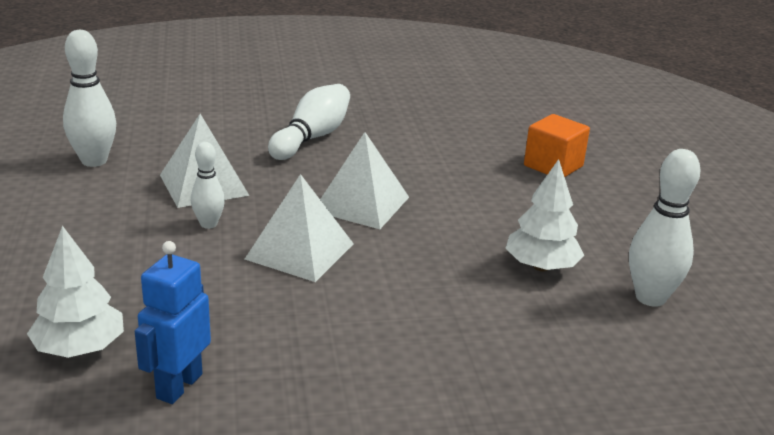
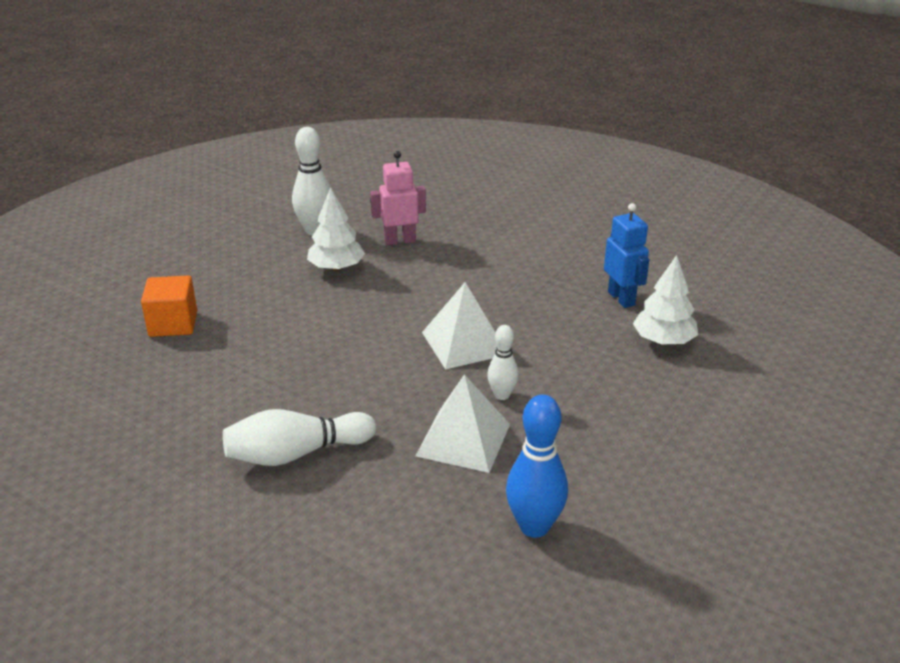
camera: 135 degrees left, 5 degrees up
white bowling pin [63,30,116,167] -> blue bowling pin [506,395,568,538]
blue robot [134,241,211,404] -> blue robot turned 90 degrees counterclockwise [604,203,649,308]
white pyramid [320,132,409,229] -> none
none -> pink robot [370,151,426,245]

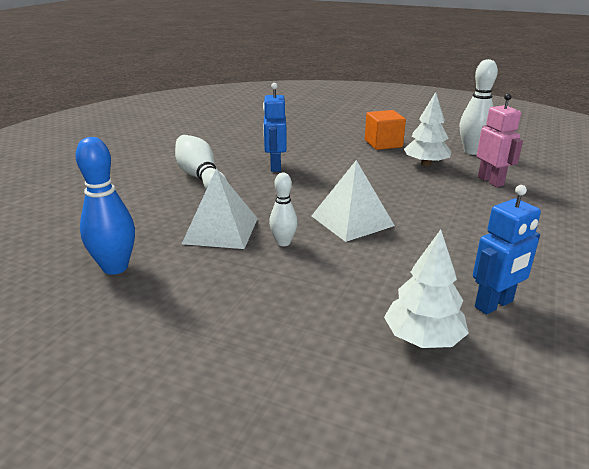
camera: 80 degrees right, 5 degrees down
orange cube [141,275,197,337] -> orange cube moved to [365,110,406,150]
none -> blue robot [263,83,287,172]

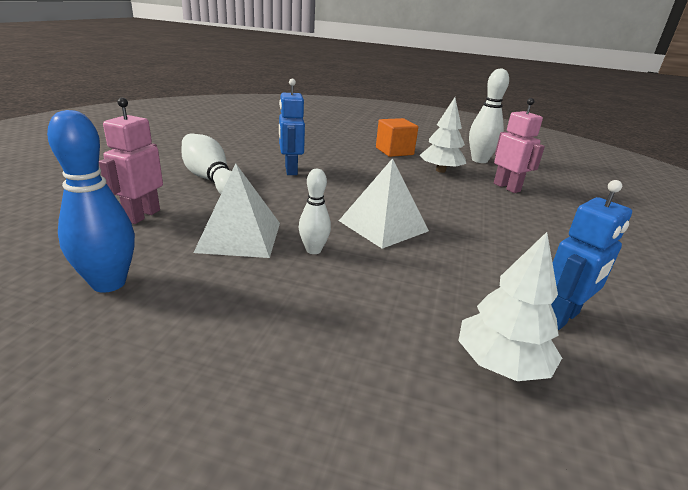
camera: 10 degrees left, 0 degrees up
none -> pink robot [99,98,163,224]

